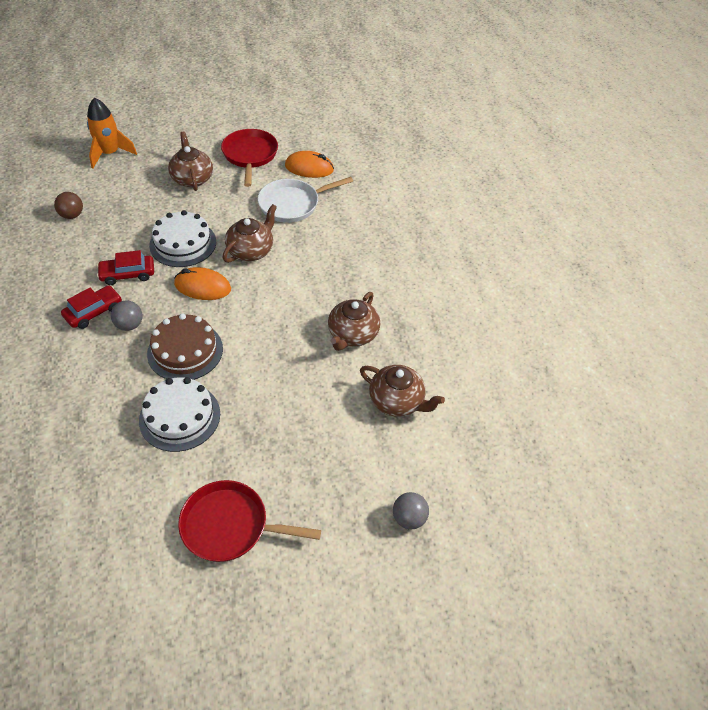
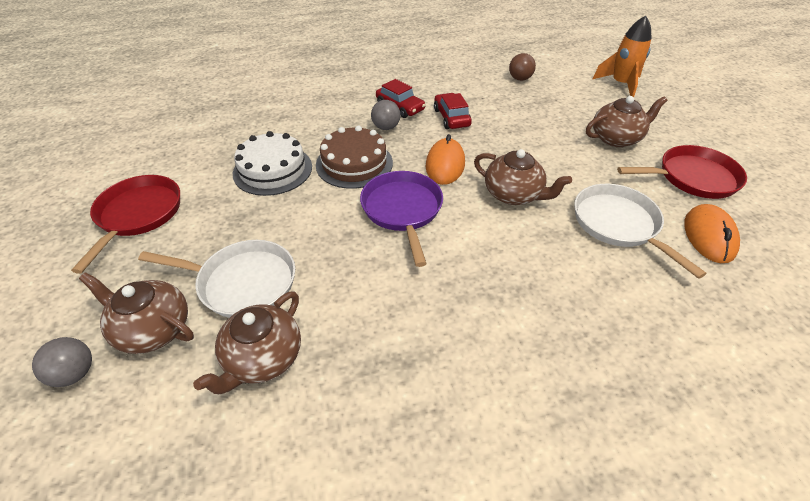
camera: 90 degrees right, 5 degrees down
white cake [149,210,216,267] -> none
brown teapot [328,292,380,351] -> brown teapot moved to [79,272,194,354]
none -> white pan [138,240,295,318]
none -> purple pan [360,171,443,267]

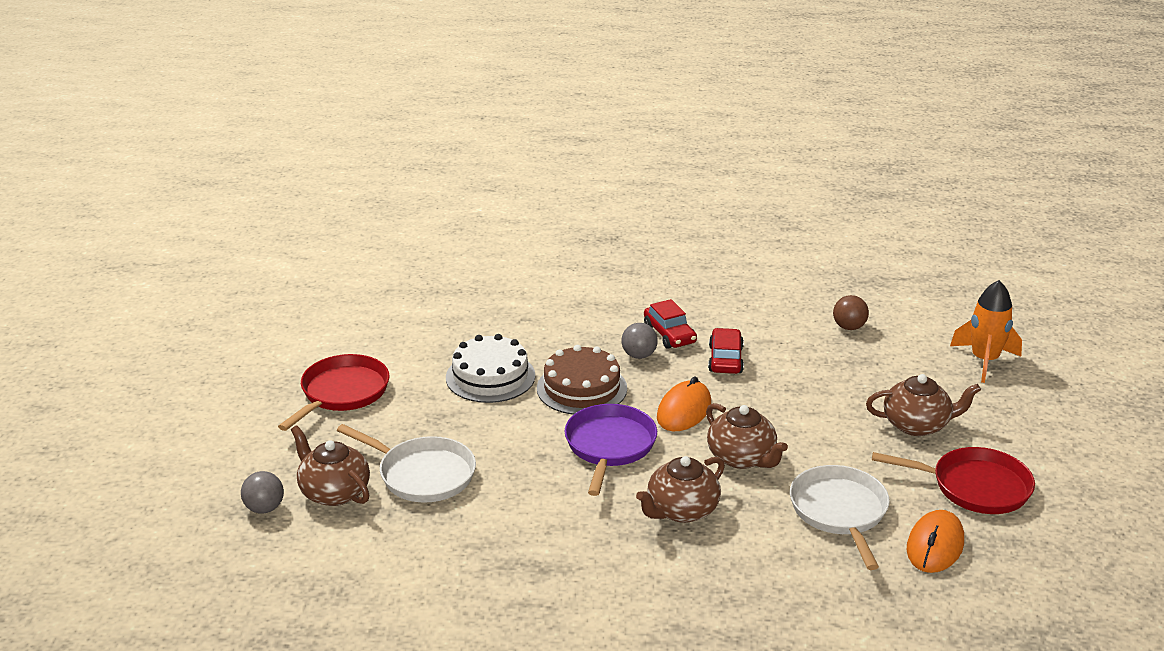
camera: 20 degrees right, 15 degrees down
brown teapot [193,291,301,394] -> brown teapot moved to [636,456,725,523]

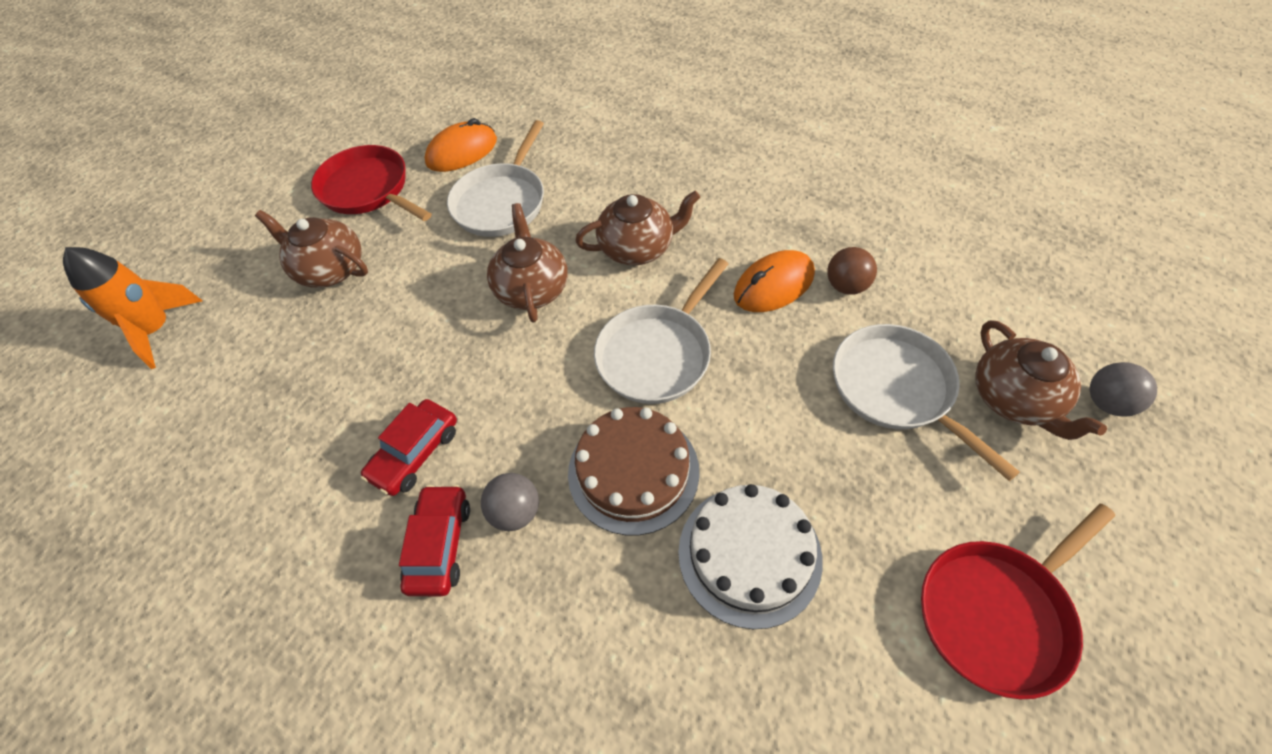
camera: 150 degrees left, 25 degrees up
purple pan [565,404,657,496] -> white pan [594,258,728,404]
orange mouse [657,377,711,431] -> orange mouse moved to [734,250,815,312]
brown ball [833,295,869,330] -> brown ball moved to [827,247,877,295]

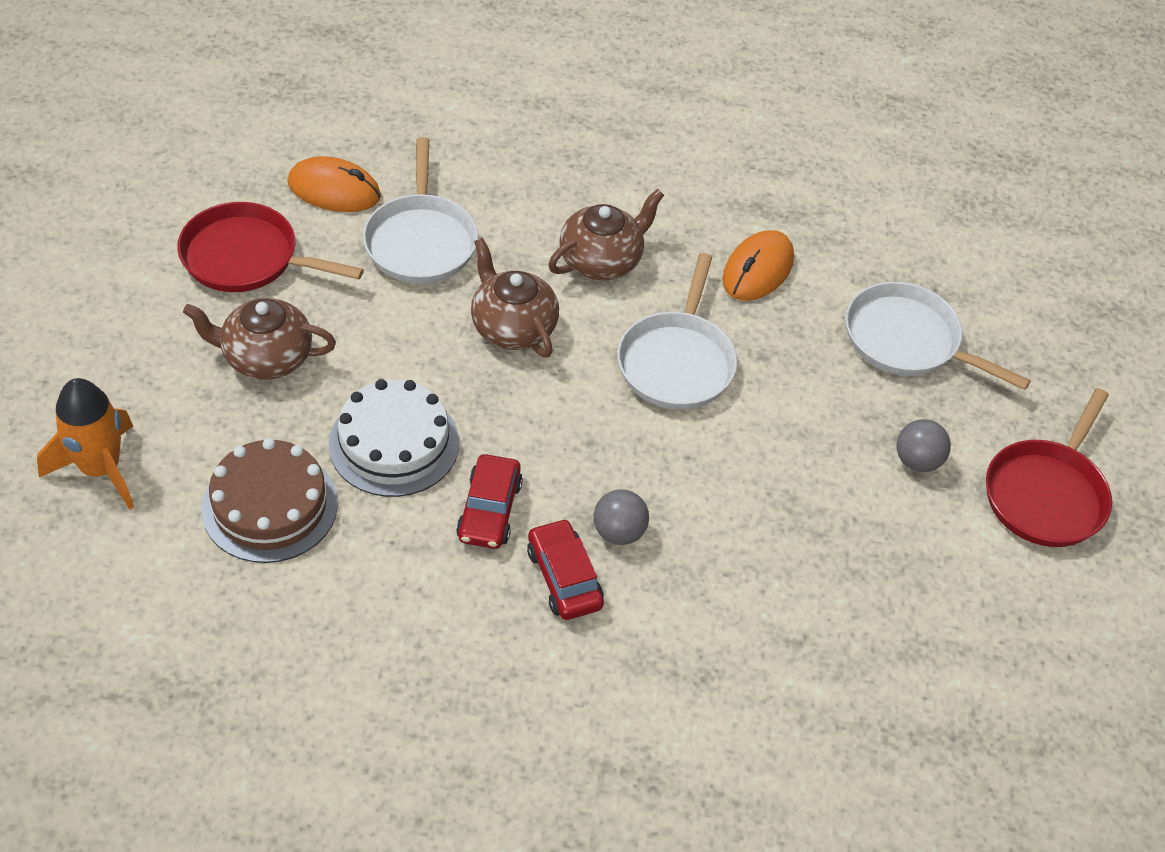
camera: 30 degrees left, 5 degrees down
orange mouse [424,118,497,172] -> orange mouse turned 75 degrees clockwise [287,156,381,212]
brown cake [568,407,700,535] -> brown cake moved to [202,438,338,563]
white cake [678,484,823,629] -> white cake moved to [329,379,459,497]
brown ball [827,247,877,295] -> none
brown teapot [975,320,1107,440] -> none
grey ball [1090,362,1157,417] -> grey ball moved to [897,419,951,472]

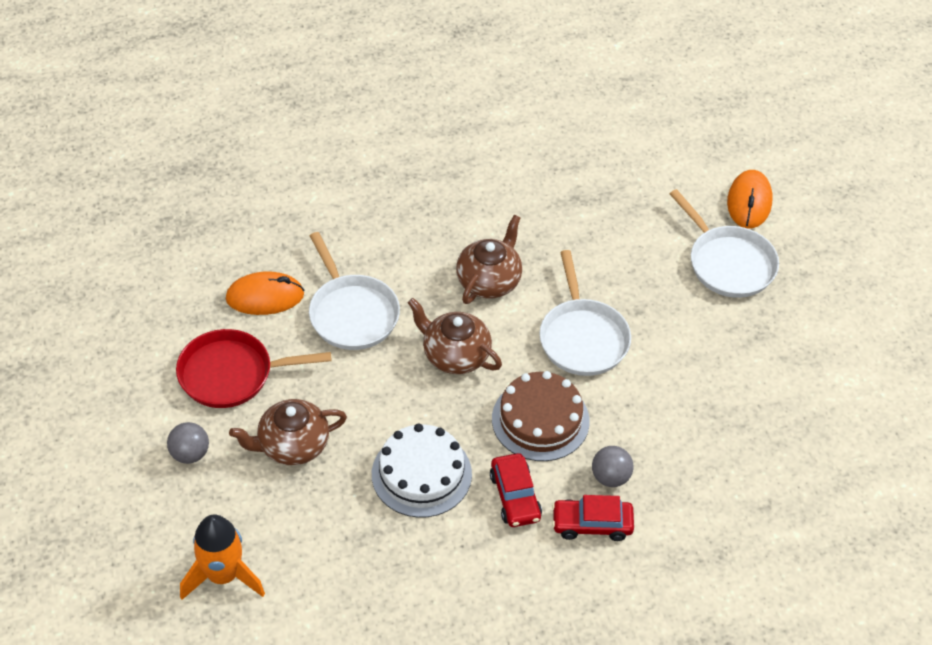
camera: 20 degrees left, 0 degrees up
brown cake [202,438,338,563] -> brown cake moved to [492,371,590,461]
red car [527,518,604,620] -> red car turned 45 degrees counterclockwise [552,495,634,541]
orange mouse [722,230,794,301] -> orange mouse moved to [727,170,772,229]
white pan [846,282,1031,390] -> white pan turned 135 degrees counterclockwise [670,189,779,298]
grey ball [897,419,951,472] -> grey ball moved to [167,422,209,464]
red pan [986,388,1112,547] -> none

